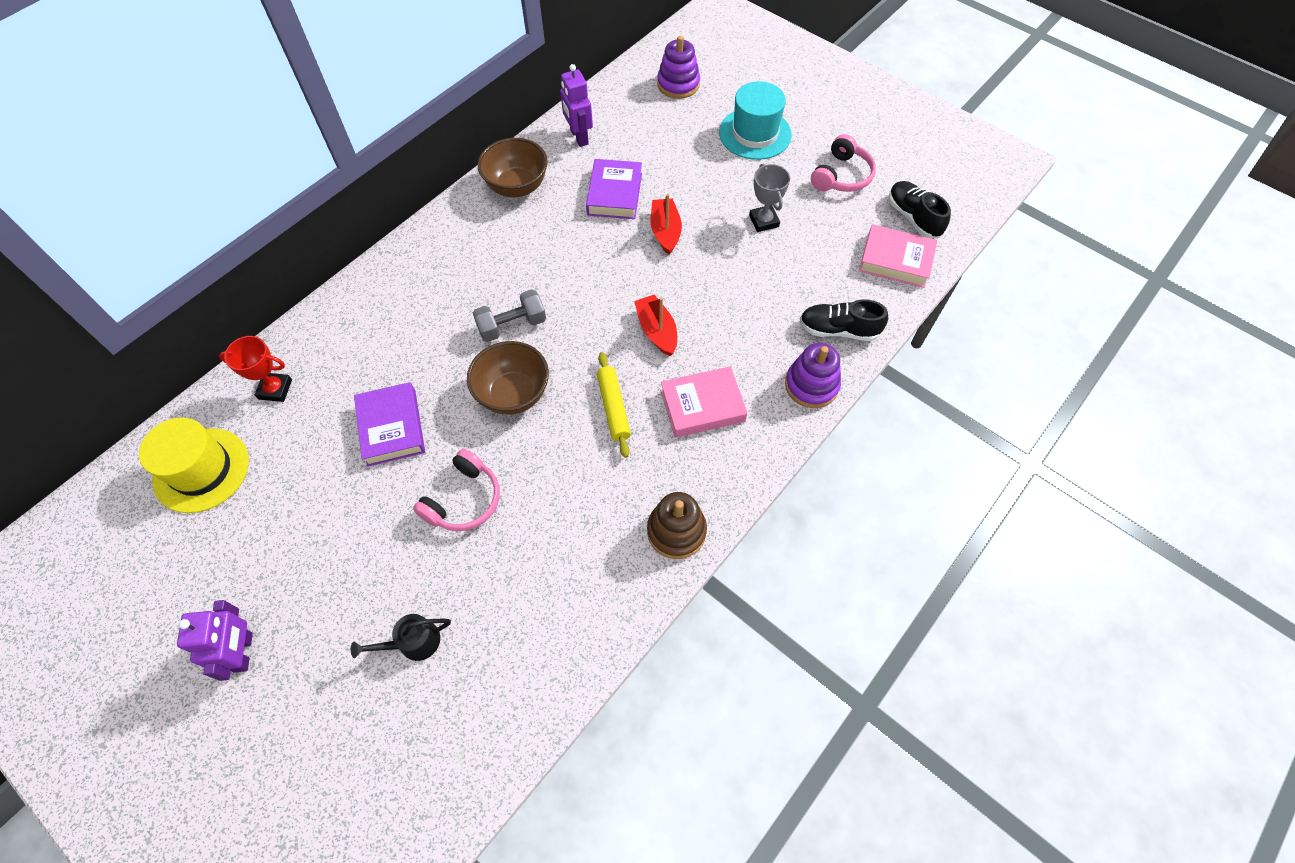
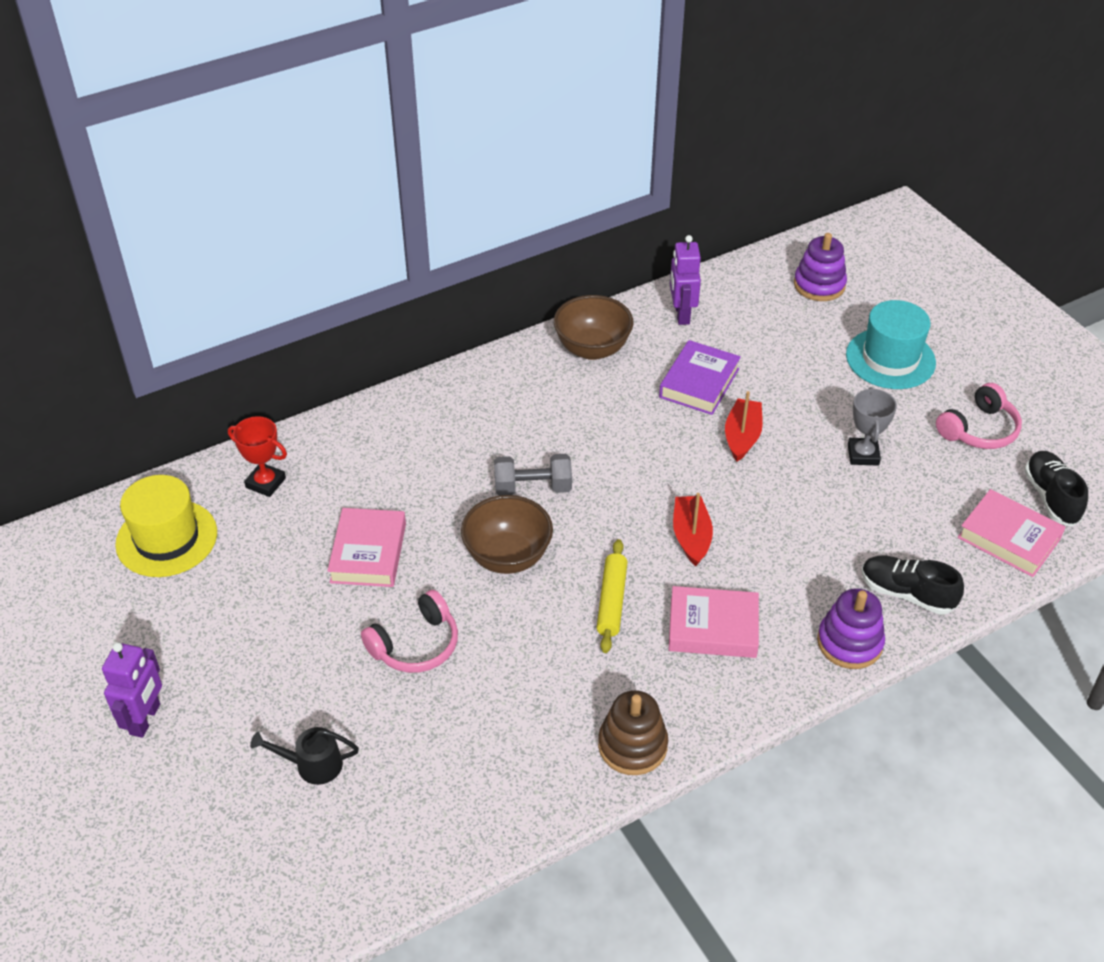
camera: 20 degrees right, 15 degrees down
purple book [354,382,425,467] -> pink book [327,508,406,587]

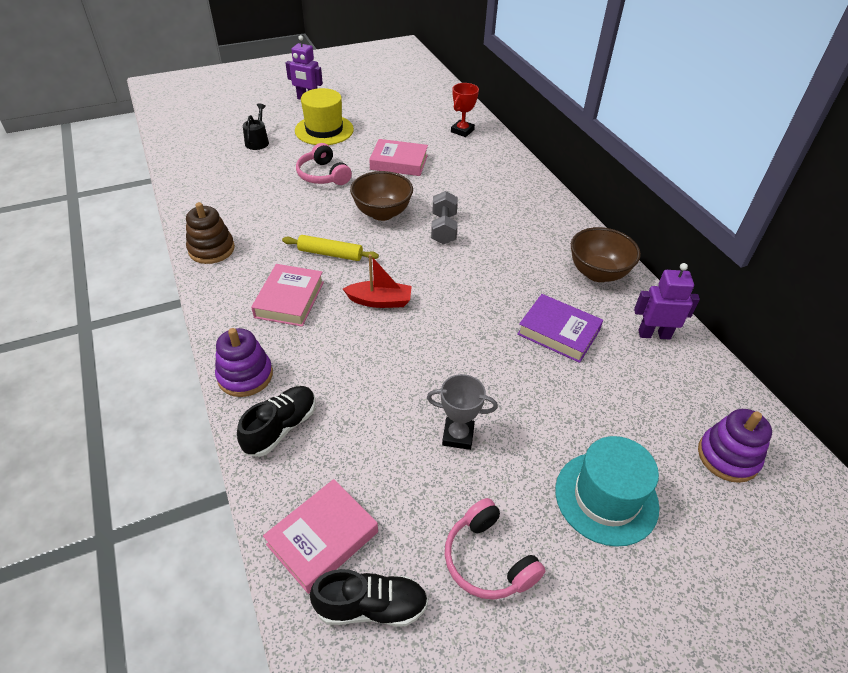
camera: 95 degrees right, 0 degrees up
yellow hat [115,475,217,577] -> yellow hat moved to [295,88,354,145]
red boat [725,391,763,462] -> none

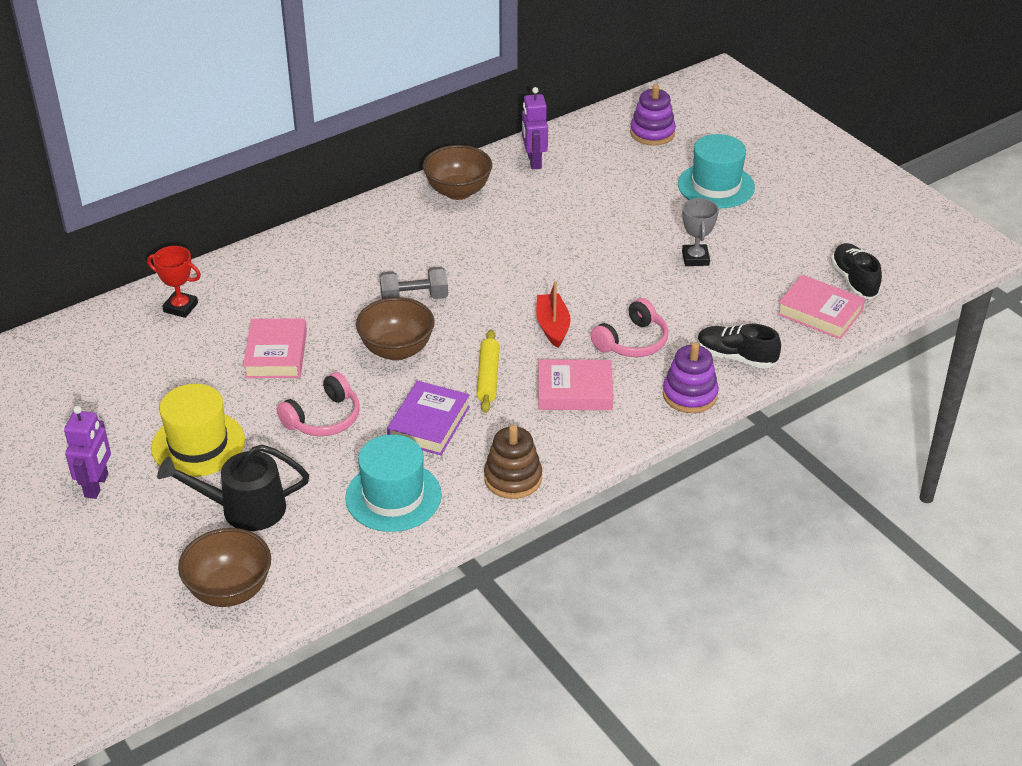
camera: 100 degrees left, 5 degrees down
black watering can [243,104,269,150] -> black watering can [157,444,309,531], size x1.65
pink headphones [445,498,546,600] -> pink headphones moved to [591,298,669,357]
purple book [517,294,603,363] -> purple book moved to [387,381,470,455]
none -> brown bowl [178,528,271,607]
none -> turquoise hat [345,434,442,532]

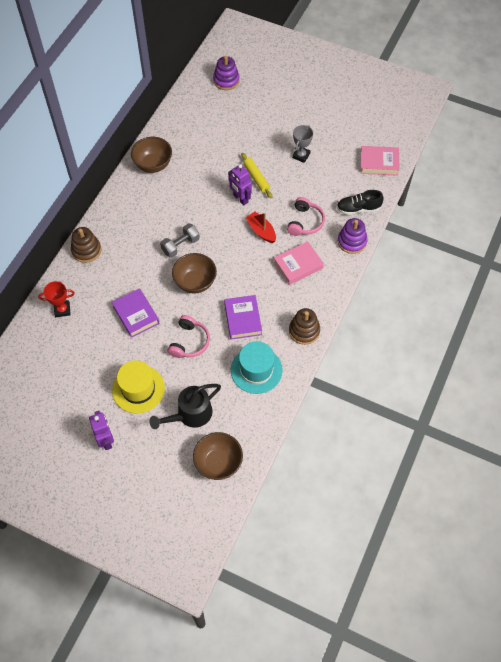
camera: 30 degrees left, 20 degrees up
pink book [243,318,307,378] -> purple book [112,288,159,338]
yellow rolling pin [477,330,500,413] -> yellow rolling pin moved to [241,153,273,198]
purple robot [522,87,548,169] -> purple robot moved to [228,164,252,205]
turquoise hat [678,134,755,208] -> none
grey trophy [682,198,719,266] -> grey trophy turned 60 degrees clockwise [292,125,313,163]
black shoe [831,243,882,299] -> none
none -> brown stacking toy [71,227,101,263]

